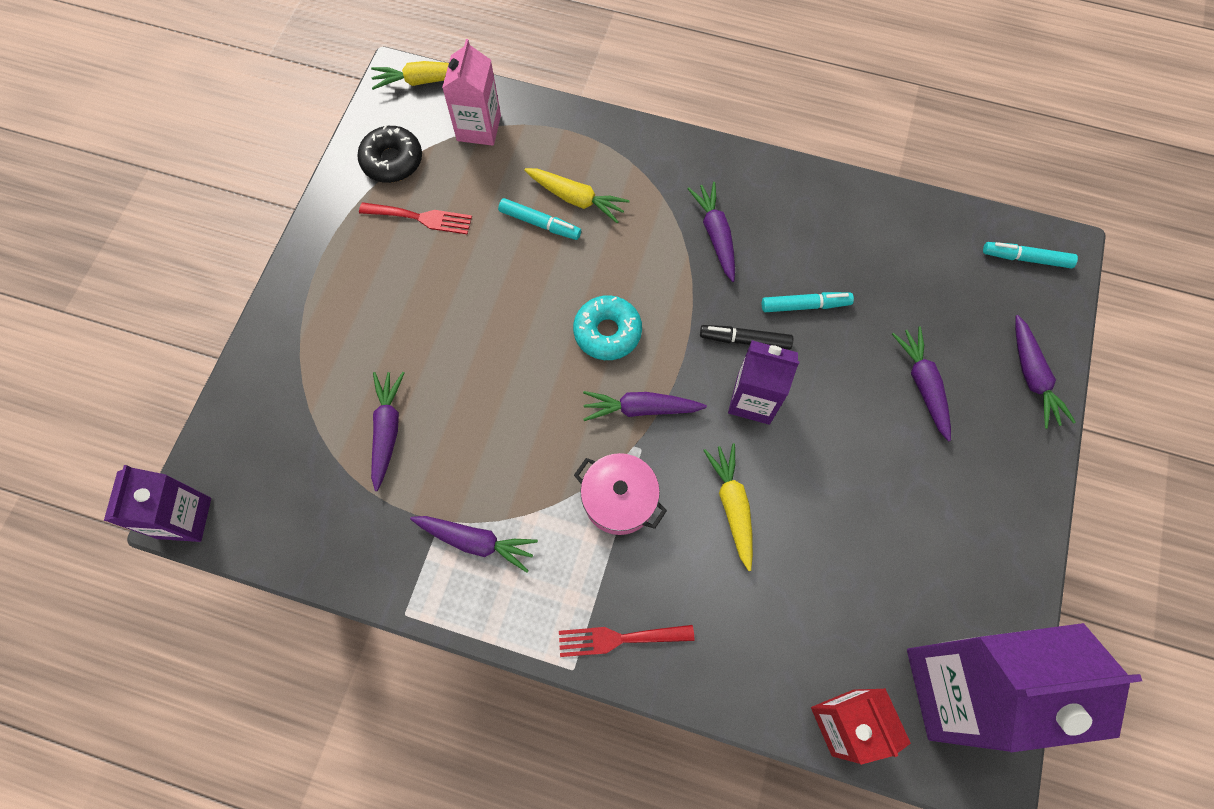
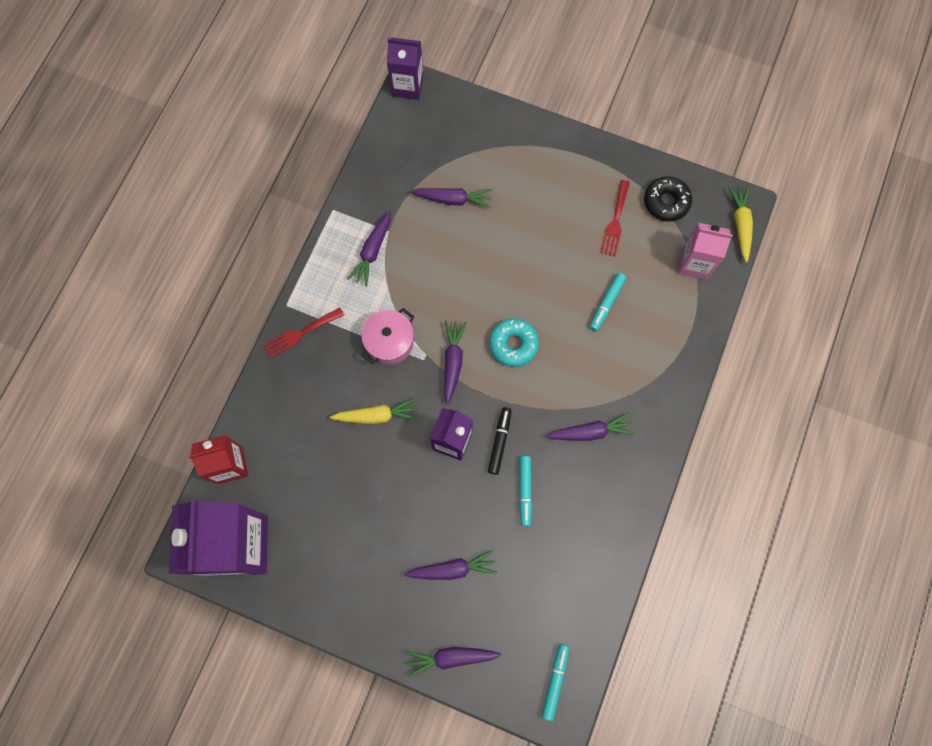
camera: 95 degrees right, 5 degrees up
yellow carrot [524,168,630,223] -> none
red fork [559,625,694,657] -> red fork turned 120 degrees counterclockwise [263,307,344,358]

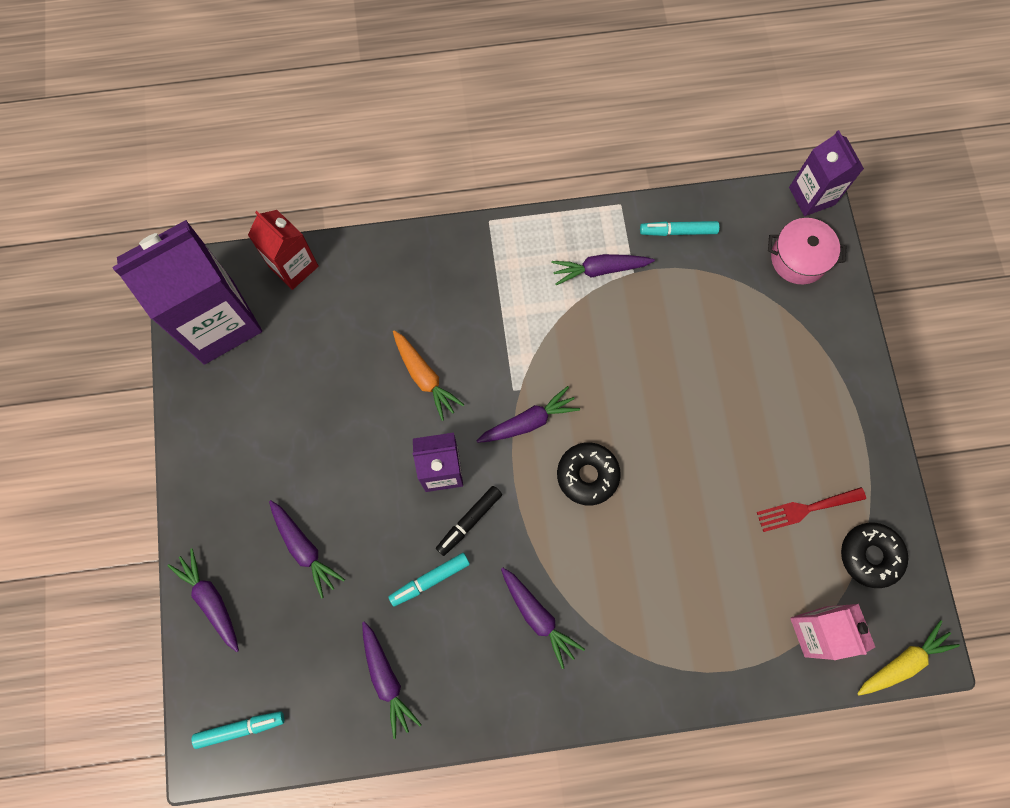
camera: 60 degrees right, 0 degrees up
red fork [263,307,344,358] -> none
yellow carrot [330,398,418,424] -> orange carrot [393,330,465,421]
pink pot [361,308,414,365] -> pink pot moved to [768,218,847,284]
purple carrot [410,188,492,208] -> purple carrot moved to [362,621,421,739]
black marker [488,407,512,475] -> black marker turned 150 degrees clockwise [436,486,502,556]
turquoise donut [489,318,539,367] -> black donut [557,442,621,505]
turquoise marker [590,273,626,331] -> turquoise marker moved to [640,221,720,236]

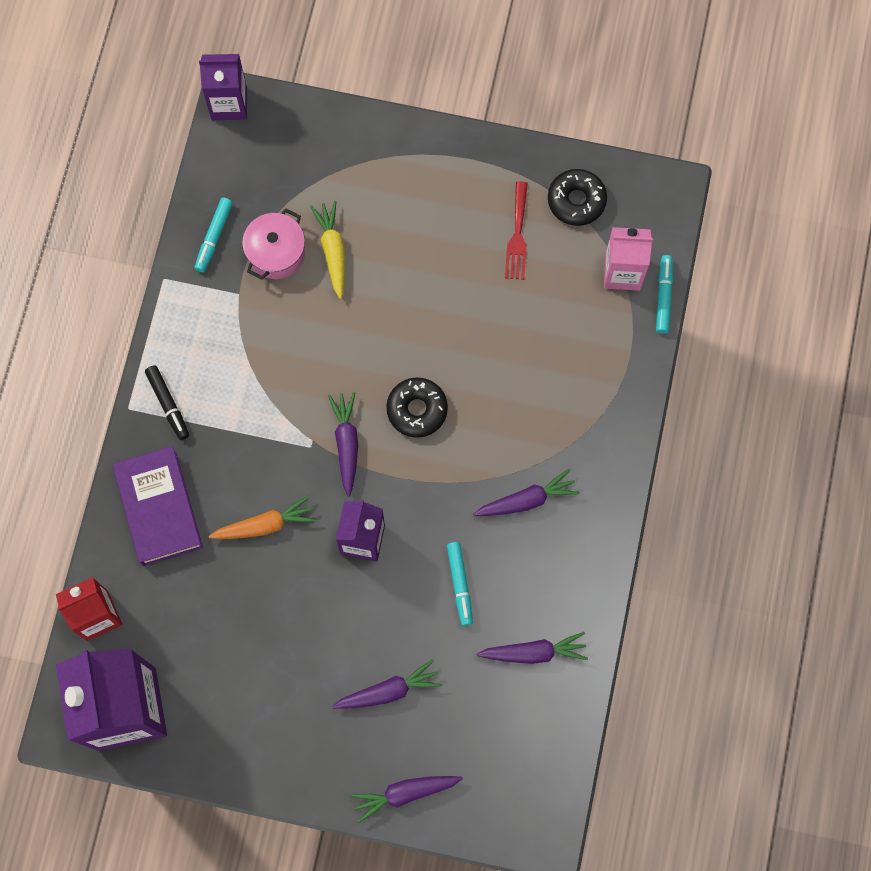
camera: 70 degrees left, 0 degrees up
turquoise marker [192,711,284,749] -> turquoise marker moved to [656,255,673,334]
black marker [436,486,502,556] -> black marker moved to [145,365,189,440]
purple carrot [551,254,655,285] -> none
pink pot [768,218,847,284] -> pink pot moved to [242,208,305,280]
yellow carrot [857,620,960,696] -> yellow carrot moved to [310,201,345,299]
none -> purple book [113,446,203,566]

